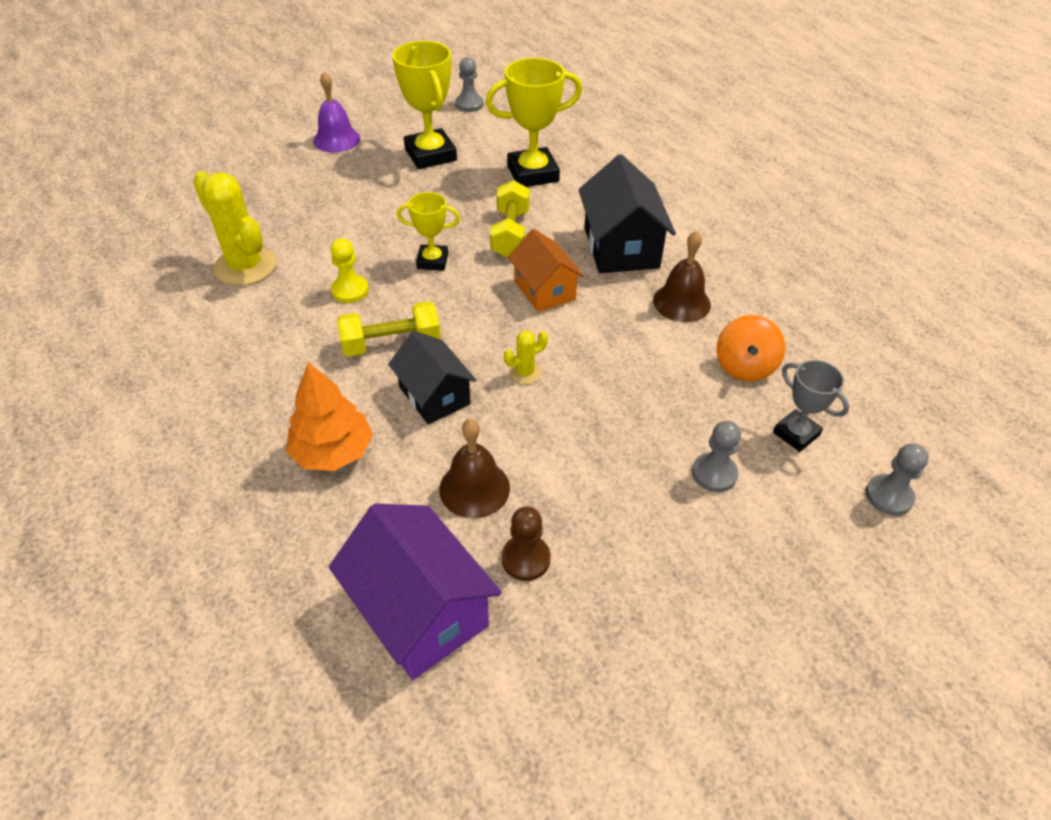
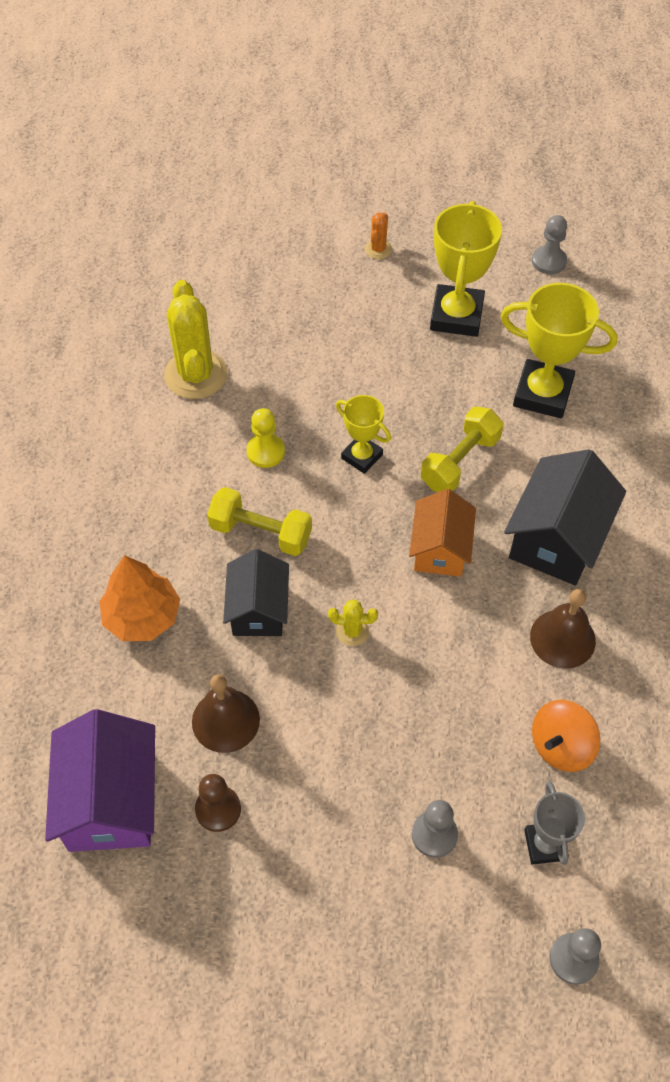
camera: 35 degrees right, 10 degrees up
purple bell [313,71,360,152] -> orange cactus [365,212,392,259]

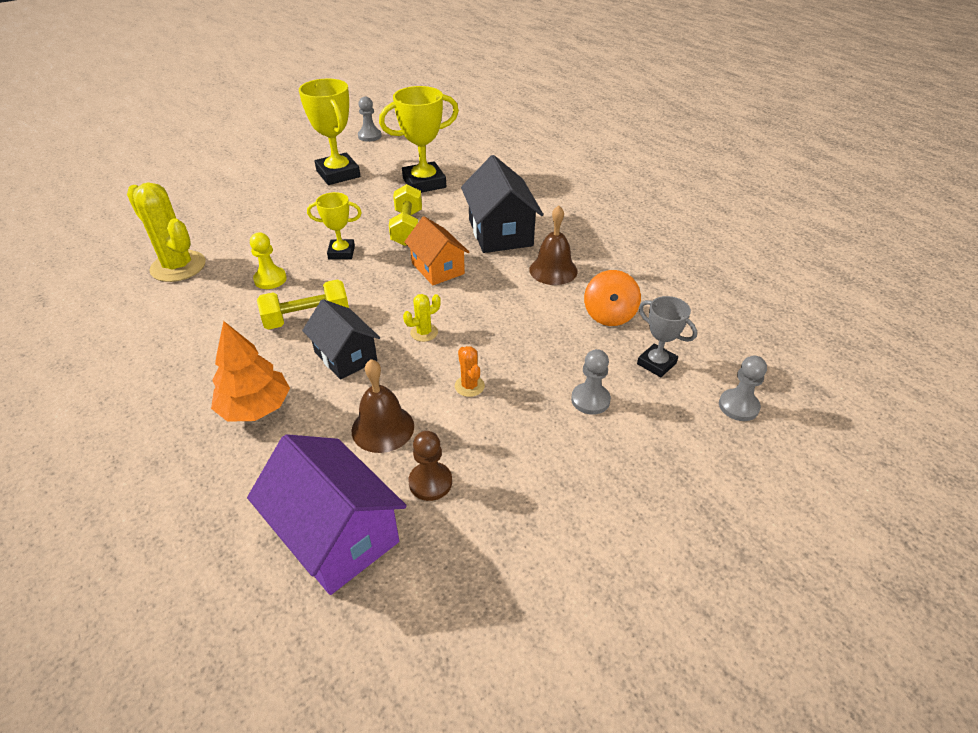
camera: 40 degrees left, 15 degrees down
orange cactus [365,212,392,259] -> orange cactus moved to [455,346,485,397]

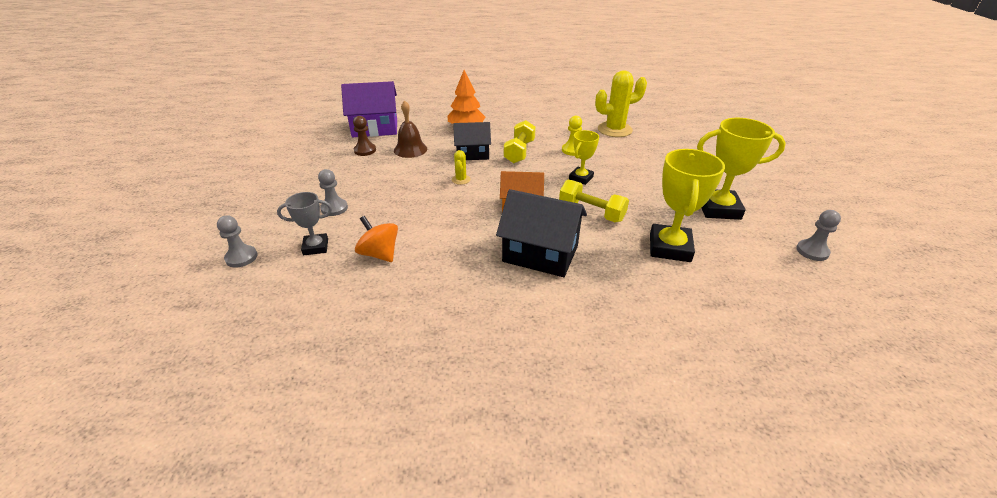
camera: 125 degrees right, 5 degrees down
orange cactus [455,346,485,397] -> none
brown bell [529,205,578,285] -> none

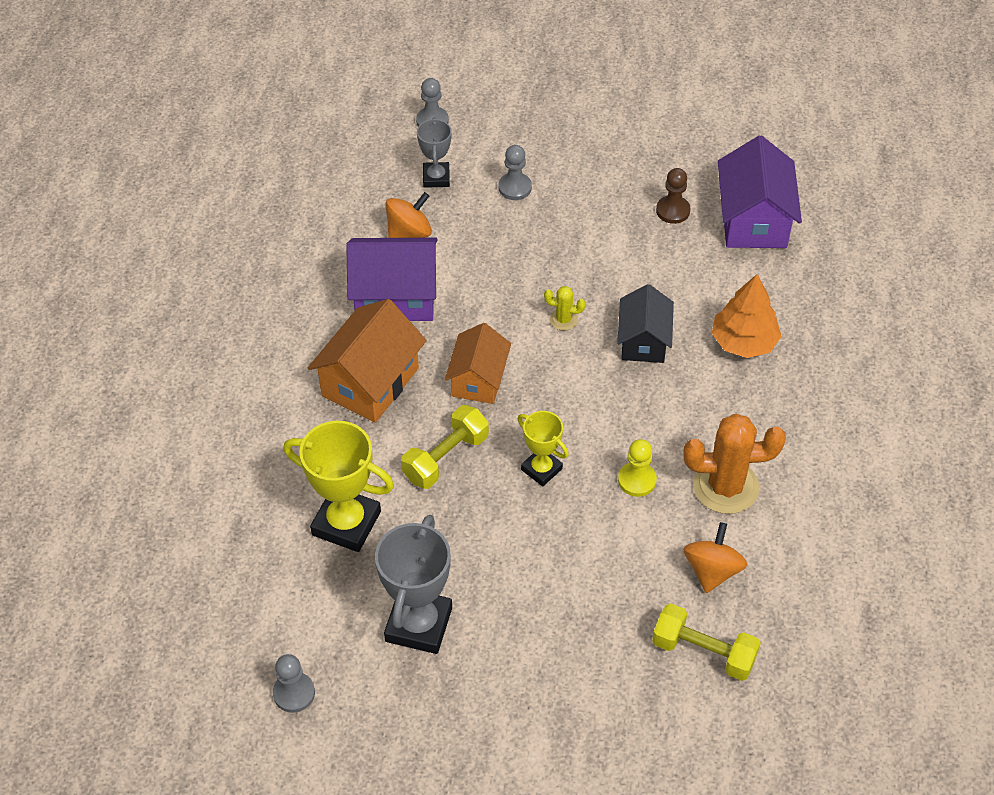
camera: 100 degrees right, 15 degrees up
brown bell [394,100,427,158] -> none
black house [496,189,587,277] -> orange house [308,299,427,423]
yellow dumbbell [504,120,536,163] -> yellow dumbbell moved to [652,603,761,681]
yellow cactus [595,70,647,137] -> orange spinning top [683,522,747,593]
yellow trophy [697,118,786,220] -> grey trophy [375,515,452,654]
none -> purple house [346,238,438,321]
none -> orange cactus [683,414,786,514]

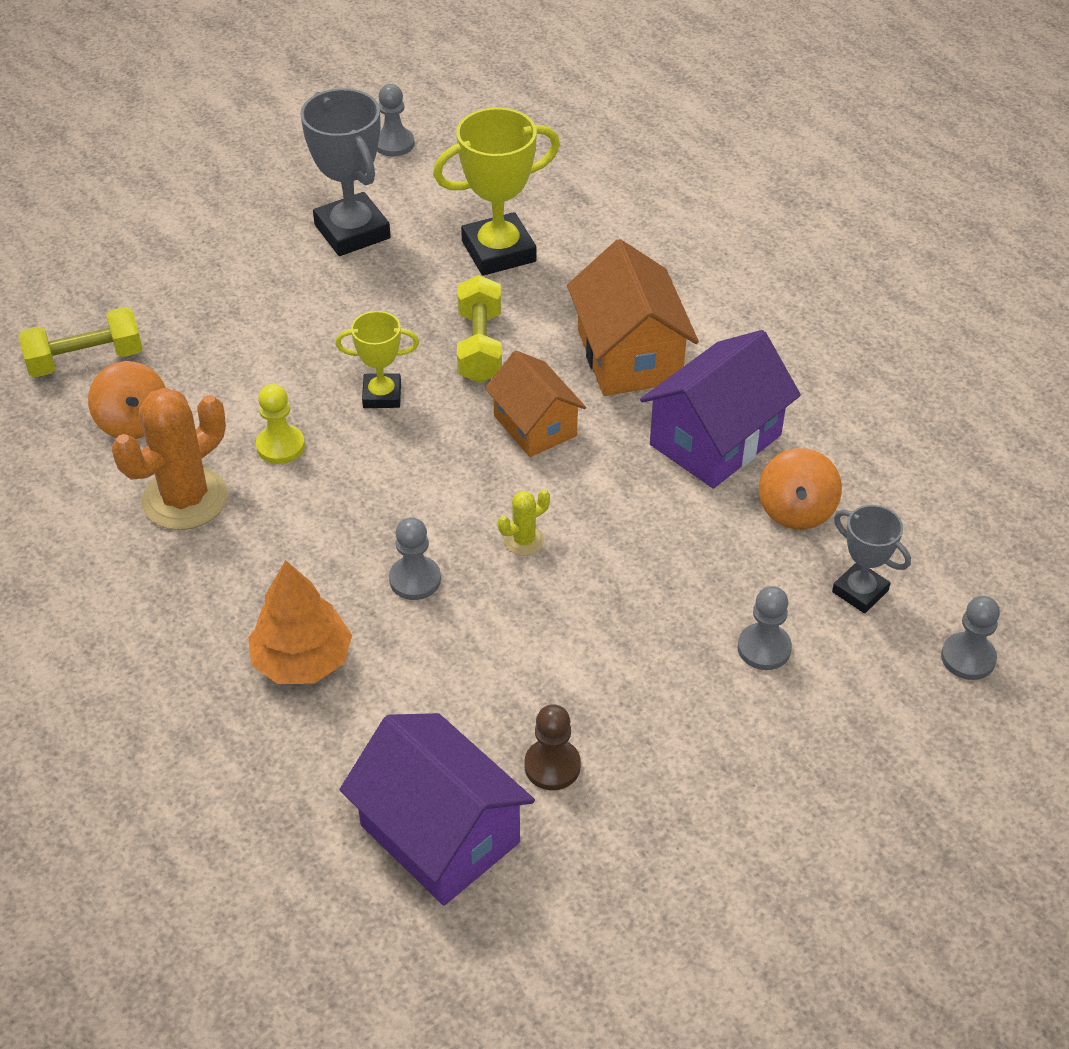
camera: 135 degrees right, 5 degrees down
black house [617,284,674,363] -> grey pawn [389,517,441,600]

